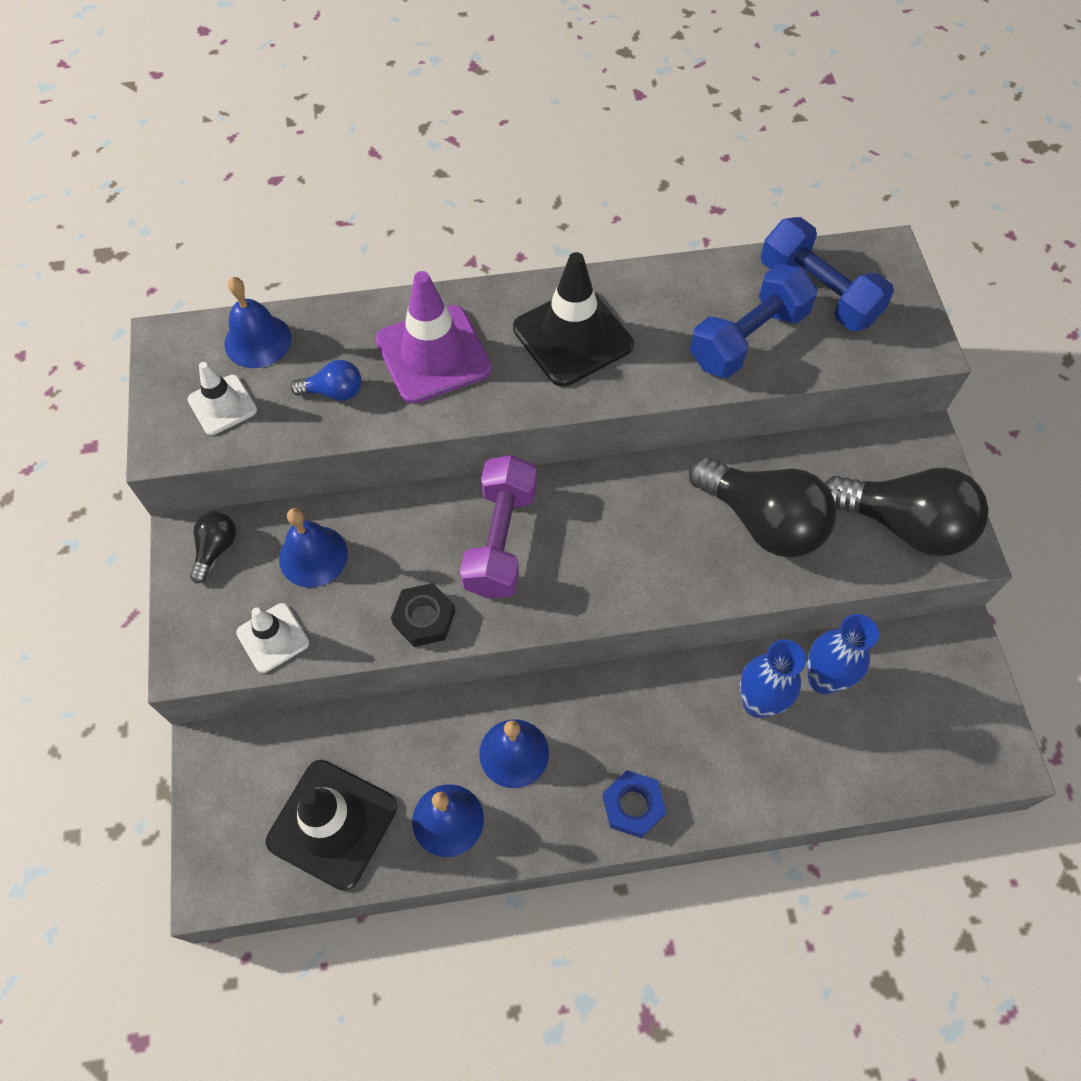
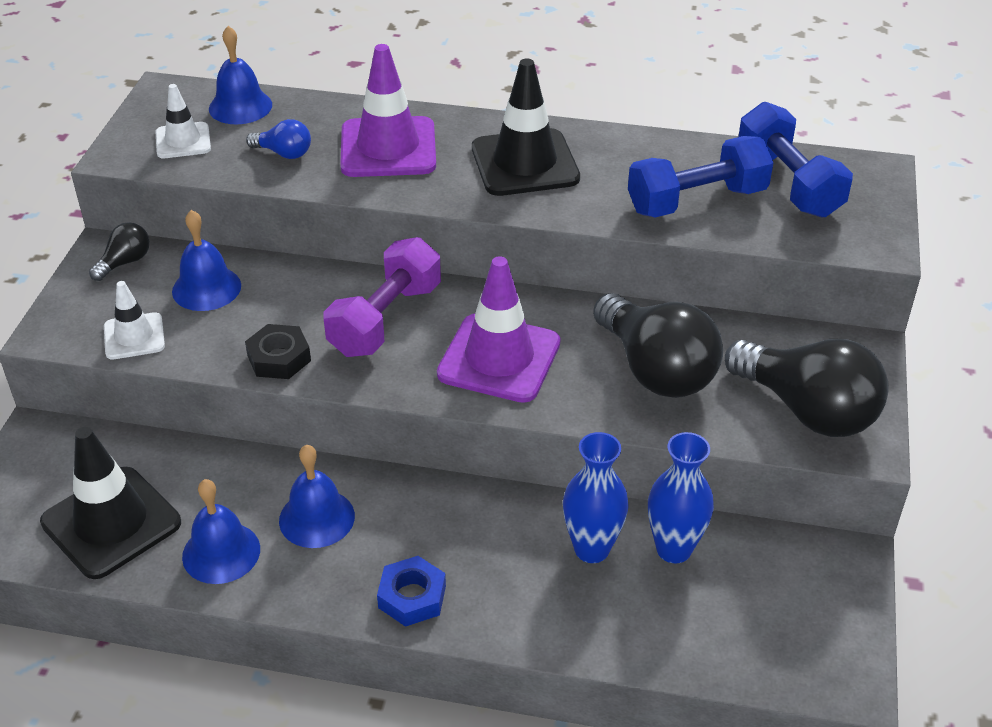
camera: 20 degrees right, 20 degrees down
none -> purple traffic cone [437,256,561,403]

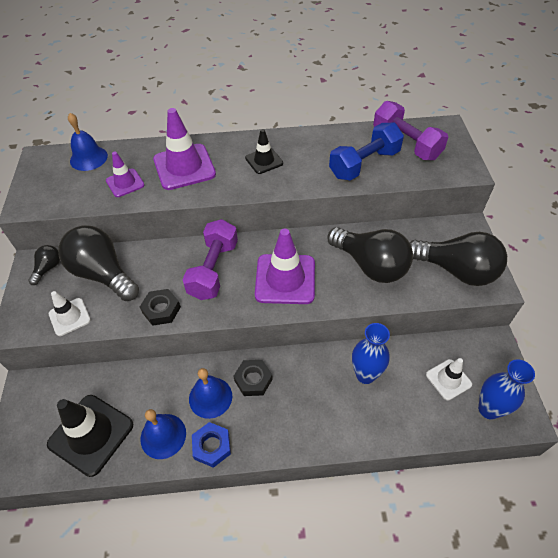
camera: 15 degrees left, 10 degrees up
white traffic cone [155,84,211,158] -> white traffic cone moved to [426,358,472,400]
blue bell [172,210,241,311] -> black light bulb [58,225,139,301]
blue light bulb [246,119,311,159] -> purple traffic cone [106,152,144,197]
blue nut [377,556,446,627] -> blue nut moved to [192,422,231,468]
black traffic cone [472,59,580,196] -> black traffic cone [245,129,283,174], size x0.57
blue vase [648,432,714,563] -> blue vase moved to [478,359,535,419]
blue dumbbell [738,102,853,217] -> purple dumbbell [373,101,448,160]
none -> black nut [233,360,273,396]

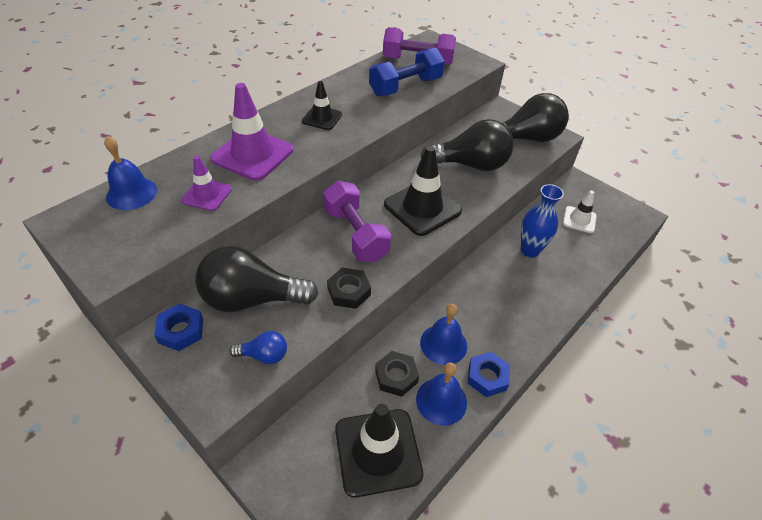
camera: 45 degrees left, 5 degrees down
black light bulb [28,245,60,285] -> blue nut [154,304,203,351]
white traffic cone [49,291,91,336] -> blue light bulb [230,331,287,364]
black nut [233,360,273,396] -> black nut moved to [375,351,419,397]
purple traffic cone [255,229,315,304] -> black traffic cone [384,146,462,236]
blue dumbbell [329,123,404,181] -> blue dumbbell turned 45 degrees clockwise [369,47,445,96]
blue vase [478,359,535,419] -> none

